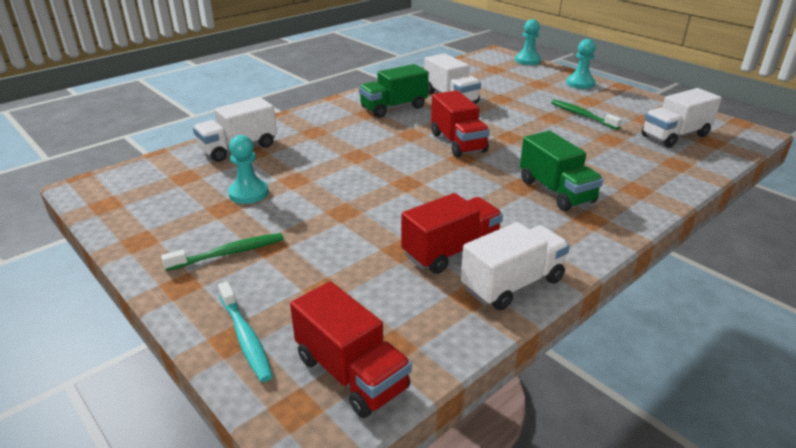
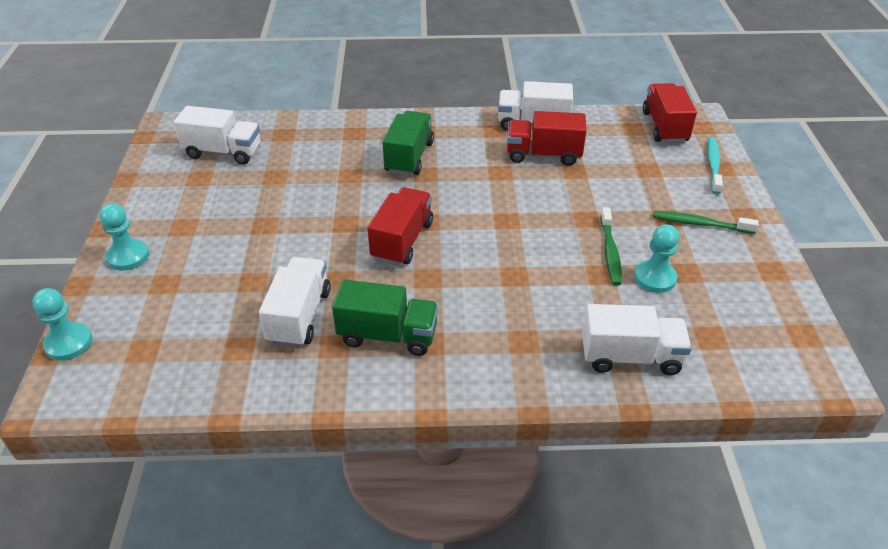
camera: 140 degrees left, 10 degrees up
green toothbrush [551,100,622,130] -> green toothbrush moved to [601,207,622,286]

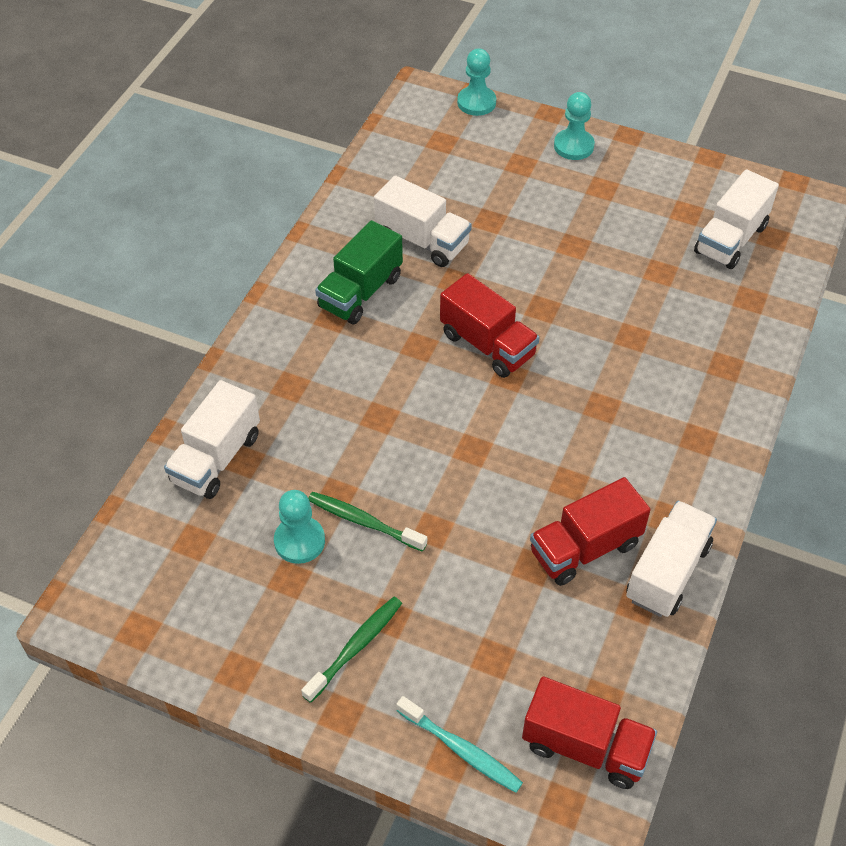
camera: 115 degrees right, 10 degrees up
green truck [382,111,434,176] -> none
red truck [507,111,587,166] -> red truck turned 150 degrees counterclockwise [530,477,650,586]

